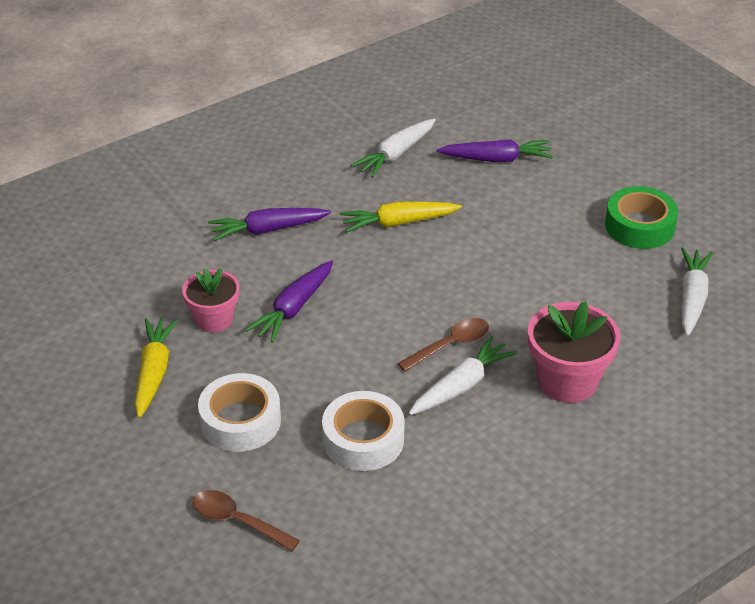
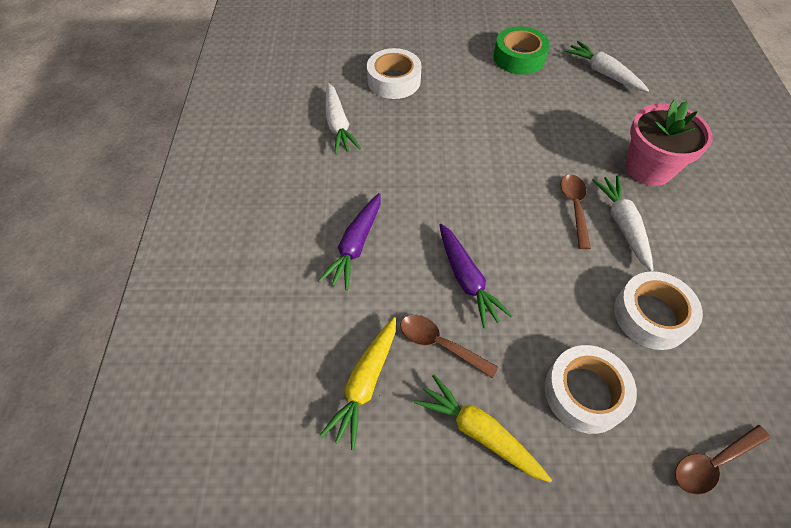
camera: 55 degrees left, 15 degrees up
pink flower pot [182,268,239,333] -> brown spoon [400,315,498,378]
yellow carrot [340,202,462,233] -> yellow carrot moved to [320,317,396,450]
purple carrot [437,139,553,162] -> white tape [367,48,422,99]

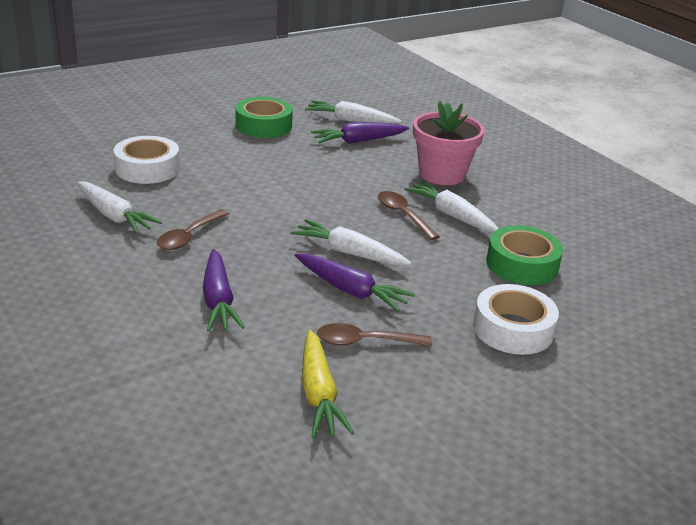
camera: 35 degrees left, 25 degrees down
yellow carrot [414,375,552,483] -> none
white tape [614,271,703,350] -> green tape [486,225,563,285]
brown spoon [675,425,770,495] -> brown spoon moved to [157,209,229,250]
none -> white carrot [291,219,411,266]
none -> purple carrot [311,122,409,144]

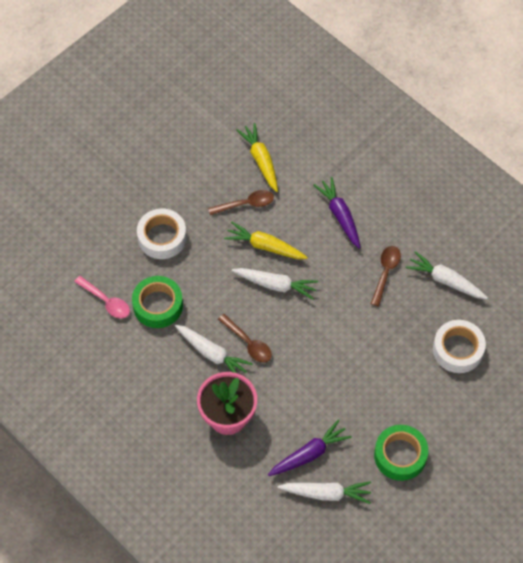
camera: 170 degrees right, 30 degrees up
purple carrot [295,253,415,312] -> yellow carrot [224,222,308,259]
none -> pink spoon [74,276,130,318]

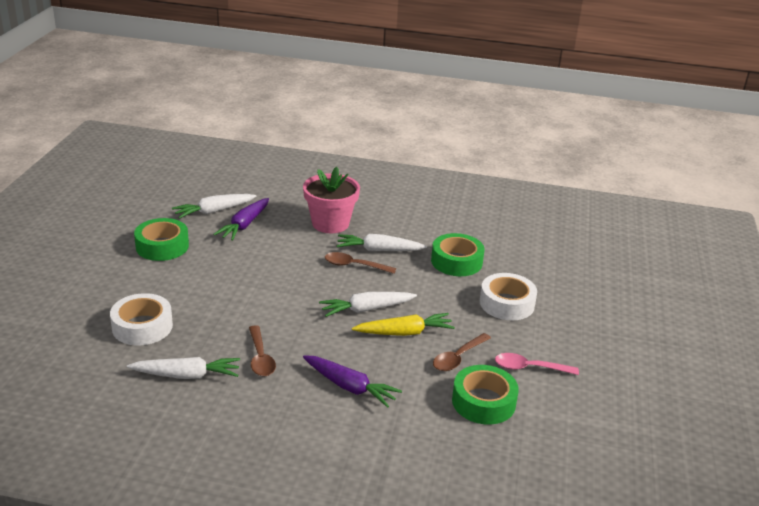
camera: 145 degrees right, 30 degrees down
pink spoon [74,276,130,318] -> pink spoon moved to [495,353,579,375]
yellow carrot [236,123,278,192] -> green tape [452,365,519,425]

